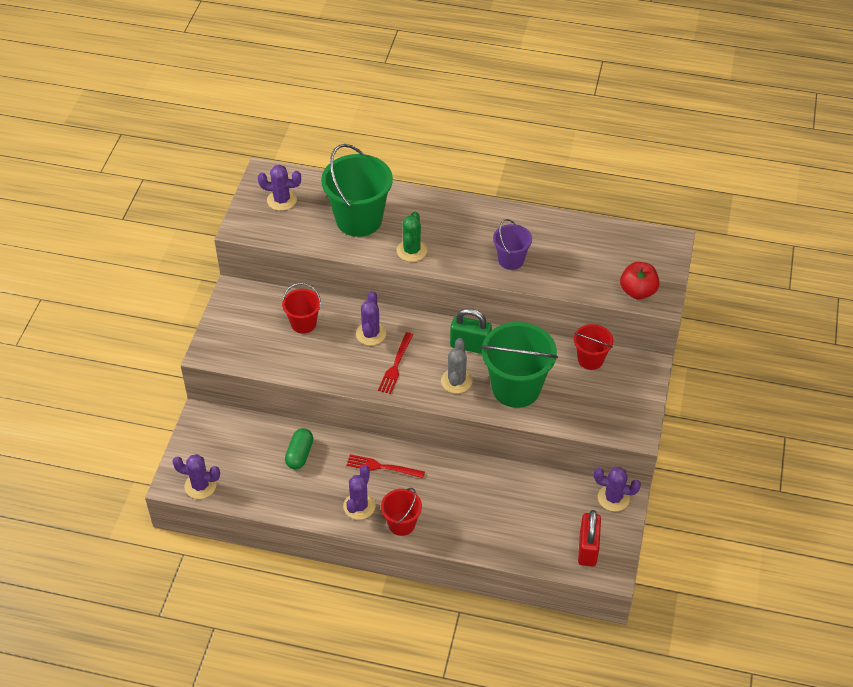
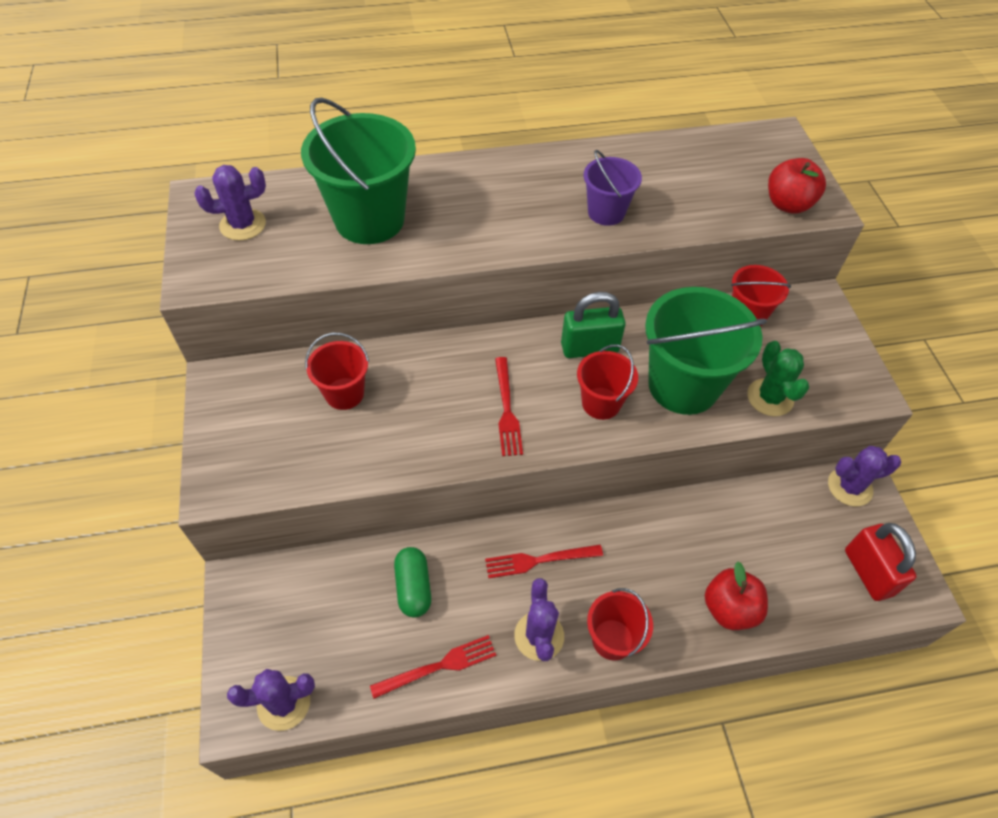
camera: 25 degrees left, 5 degrees up
purple cactus [356,291,386,345] -> none
green cactus [397,212,427,262] -> green cactus moved to [747,341,809,416]
grey cactus [441,338,472,393] -> red bucket [577,344,638,420]
none -> red fork [370,635,496,699]
none -> red apple [705,562,768,630]

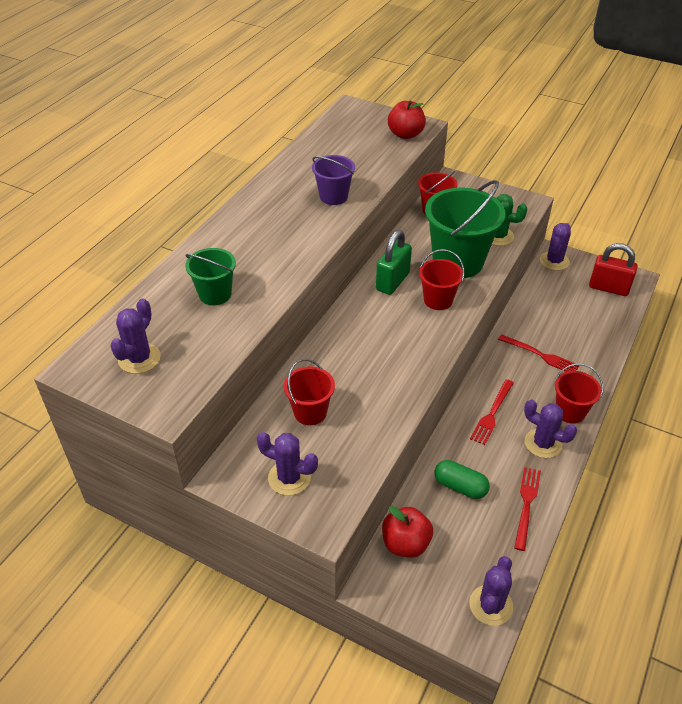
camera: 50 degrees left, 10 degrees down
green bucket [301,98,416,244] -> green bucket [185,248,236,305], size x0.54
red fork [495,357,523,456] -> red fork moved to [498,334,580,372]
red apple [705,562,768,630] -> red apple moved to [382,506,433,558]
none -> purple cactus [257,432,318,496]

